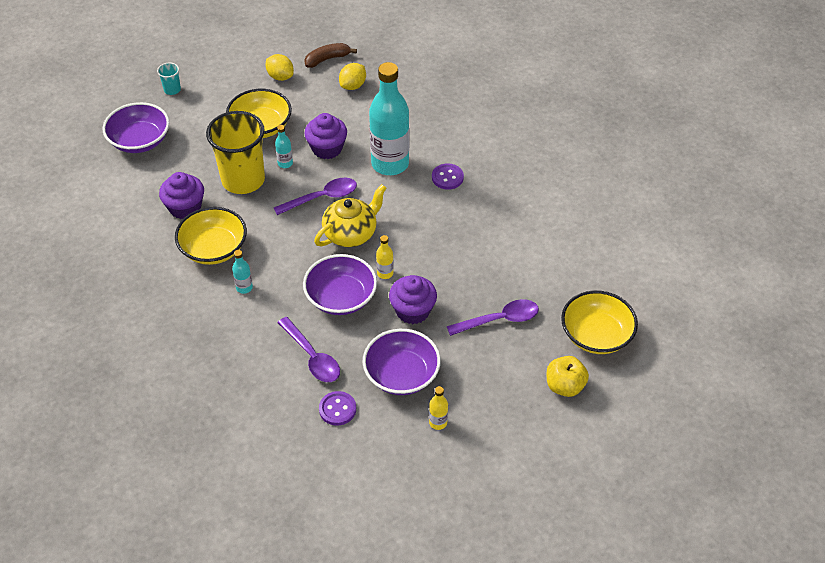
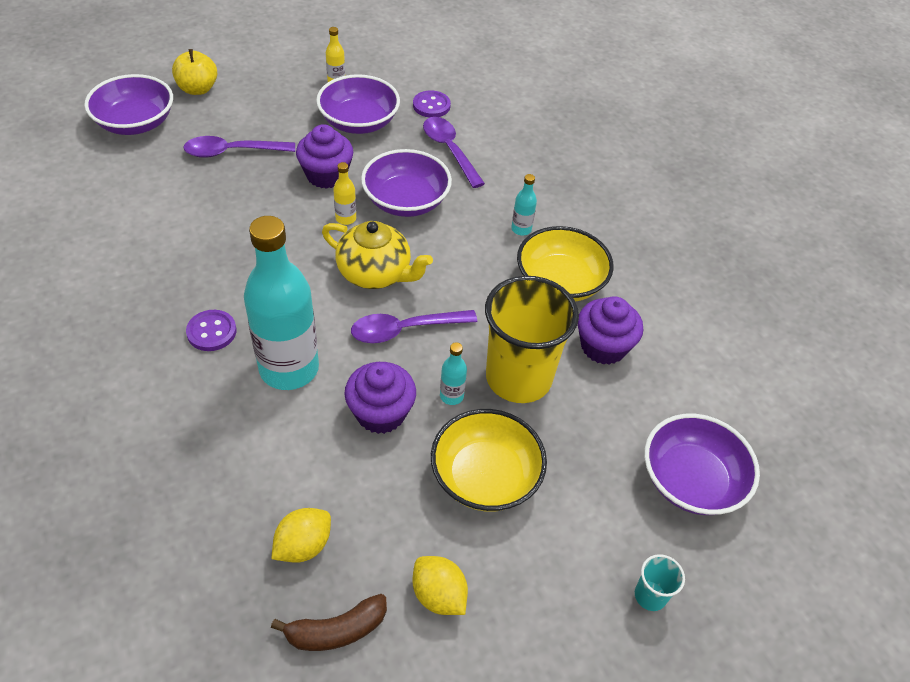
camera: 175 degrees left, 0 degrees up
yellow teapot [314,184,386,247] -> yellow teapot turned 120 degrees counterclockwise [322,221,433,289]
yellow bowl [561,290,638,354] -> purple bowl [84,74,173,135]

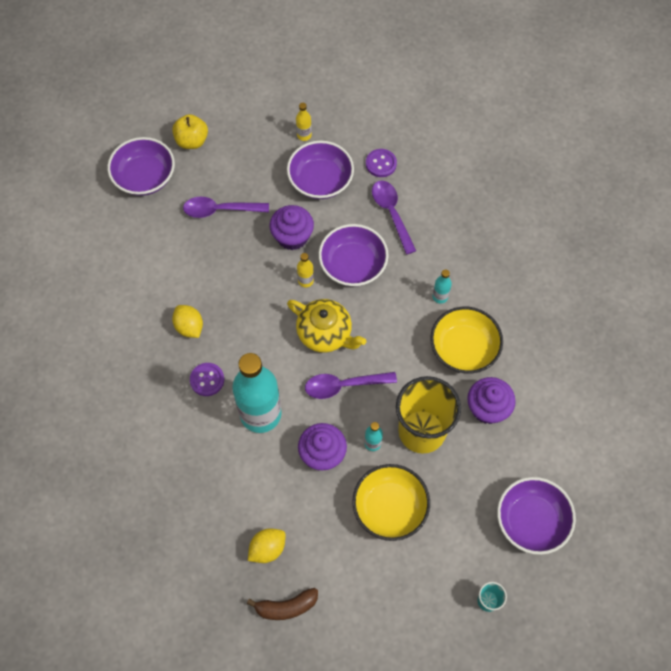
camera: 10 degrees right, 15 degrees up
yellow lemon [413,556,468,615] -> yellow lemon moved to [172,305,203,338]

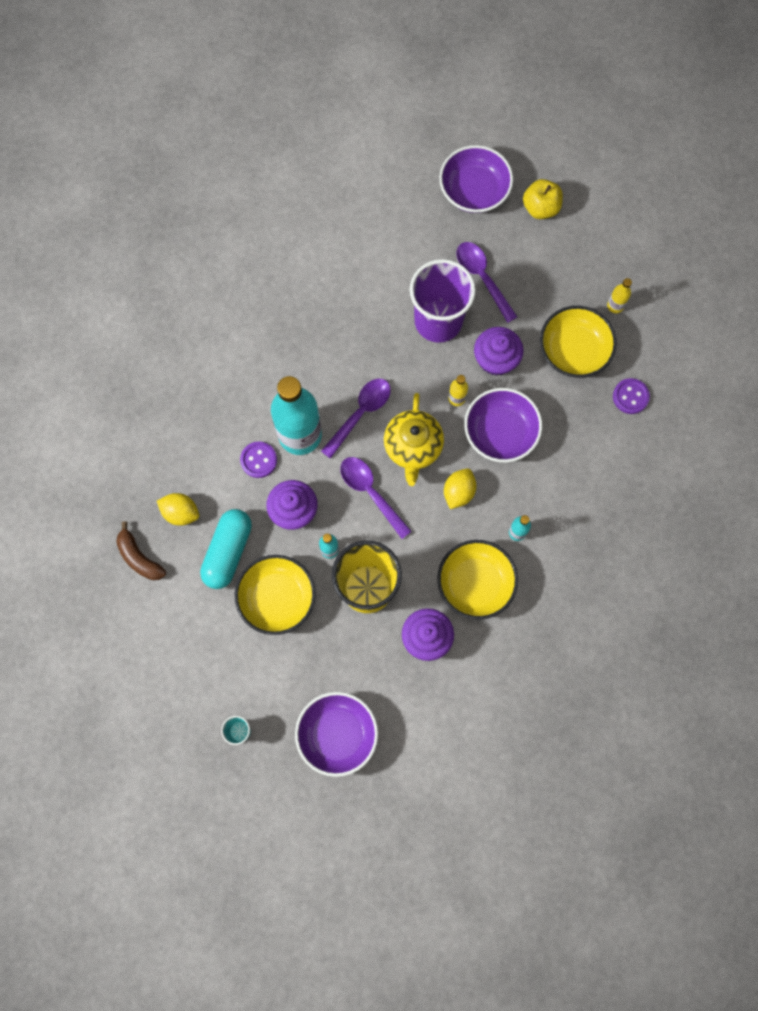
camera: 60 degrees right, 10 degrees up
yellow lemon [172,305,203,338] -> yellow lemon moved to [444,468,477,509]
purple button [190,363,224,396] -> purple button moved to [240,442,277,478]
purple bowl [287,140,354,199] -> yellow bowl [540,306,617,378]
purple spoon [372,181,416,255] -> purple spoon moved to [321,379,391,459]
none -> turquoise capsule [200,509,252,589]
none -> purple cup [410,259,476,343]

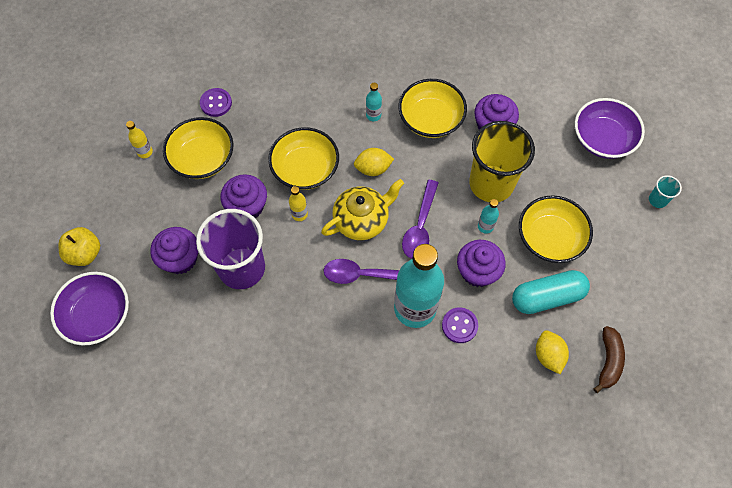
camera: 125 degrees left, 10 degrees down
purple spoon [456,242,517,323] -> purple cupcake [150,227,198,274]
purple bowl [464,388,542,462] -> yellow bowl [268,127,339,190]

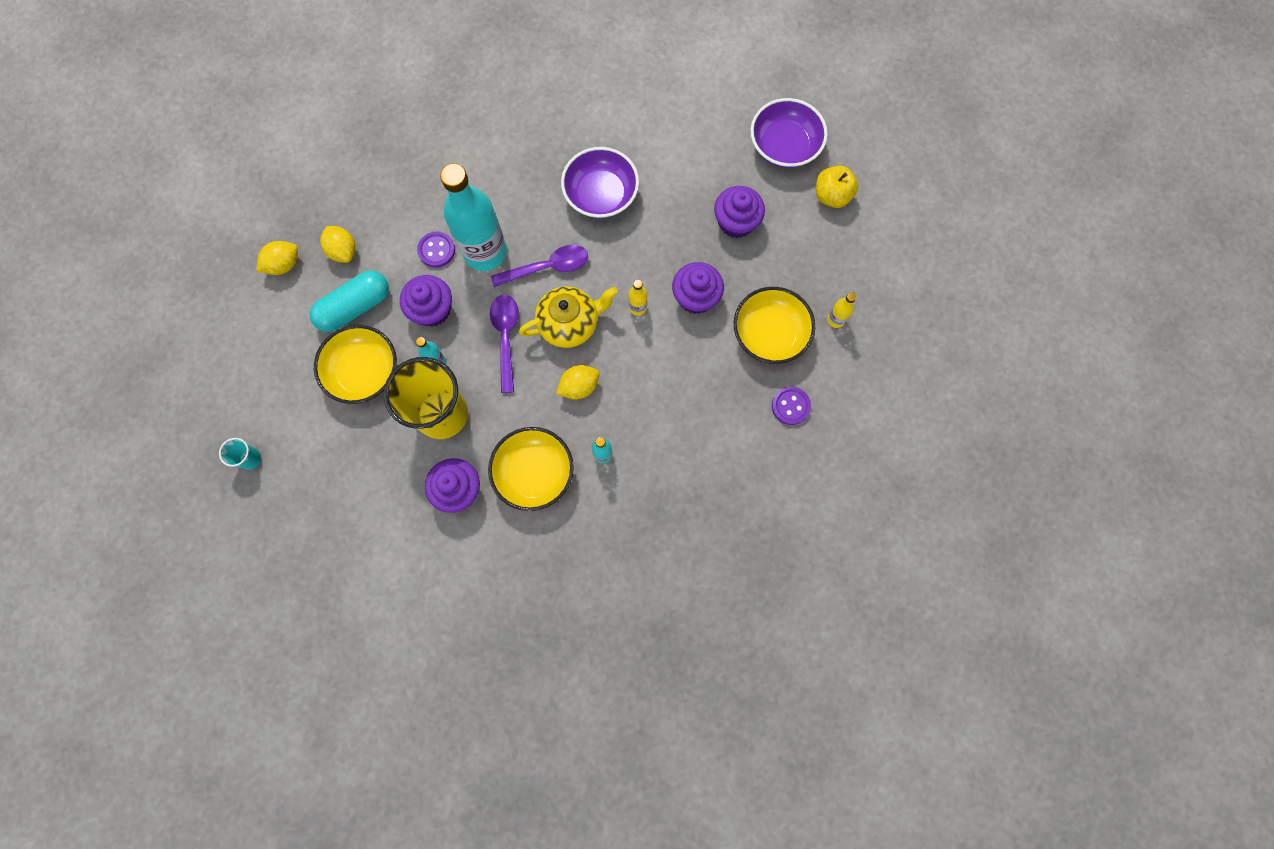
camera: 160 degrees right, 10 degrees up
purple cup [196,209,265,289] -> none
yellow bowl [268,127,339,190] -> none
yellow teapot [321,179,404,240] -> yellow teapot turned 150 degrees counterclockwise [519,286,618,348]
purple bowl [575,98,645,159] -> purple bowl moved to [561,147,639,218]
brown banana [594,326,625,393] -> yellow lemon [256,241,298,275]

